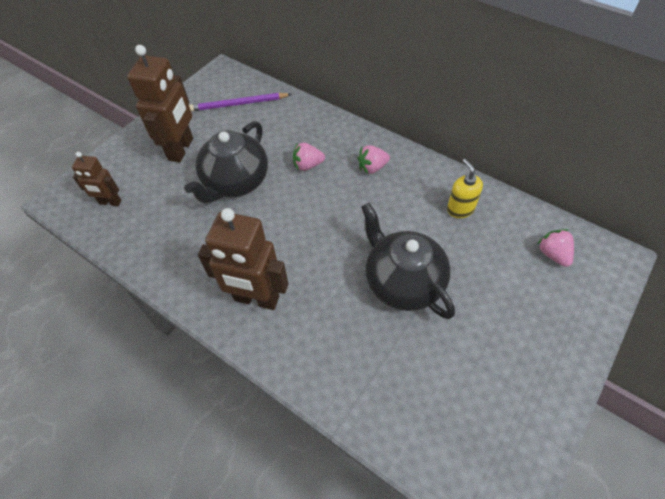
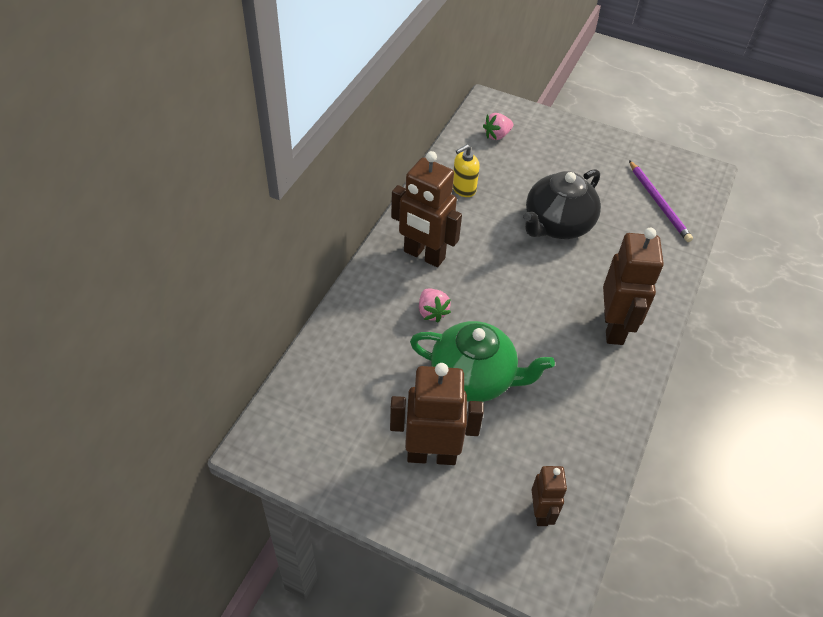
camera: 105 degrees left, 5 degrees down
black teapot [184,121,268,203] -> green teapot [410,321,555,402]
purple pencil [189,93,292,111] -> purple pencil moved to [629,160,693,242]
pink strawberry [358,145,390,174] -> brown robot [391,151,462,267]

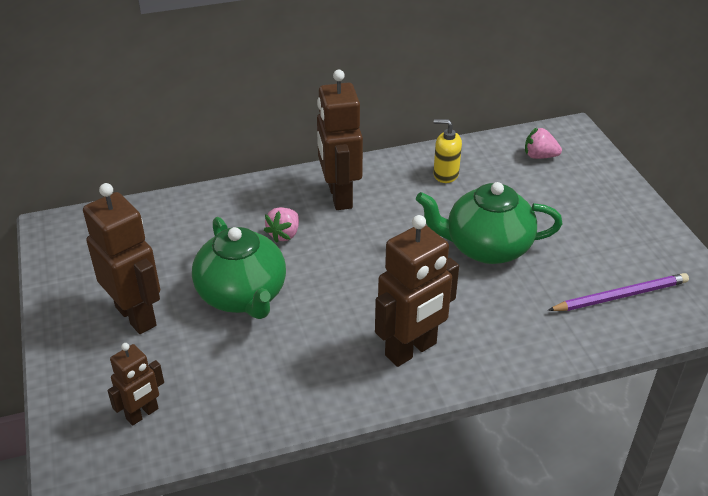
camera: 50 degrees right, 10 degrees down
black teapot [523,169,601,239] -> green teapot [416,182,563,264]
purple pencil [629,160,693,242] -> purple pencil turned 135 degrees counterclockwise [548,273,689,311]

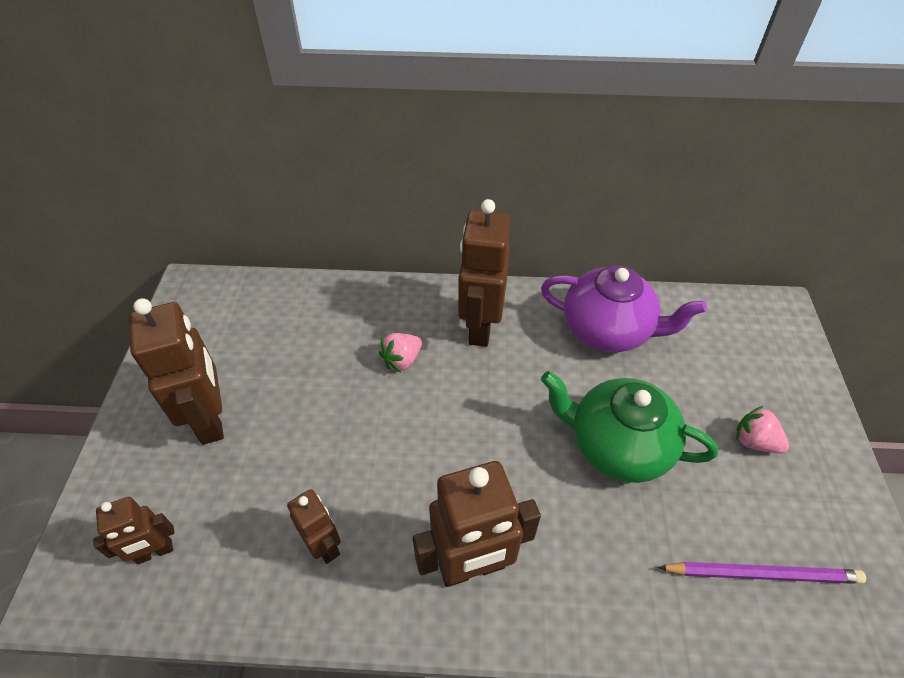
camera: 20 degrees right, 10 degrees up
green teapot [192,217,286,319] -> none
yellow soap dispenser [433,119,462,183] -> purple teapot [541,265,707,352]
pink strawberry [525,127,562,159] -> pink strawberry moved to [737,406,789,453]
none -> brown robot [287,489,341,564]

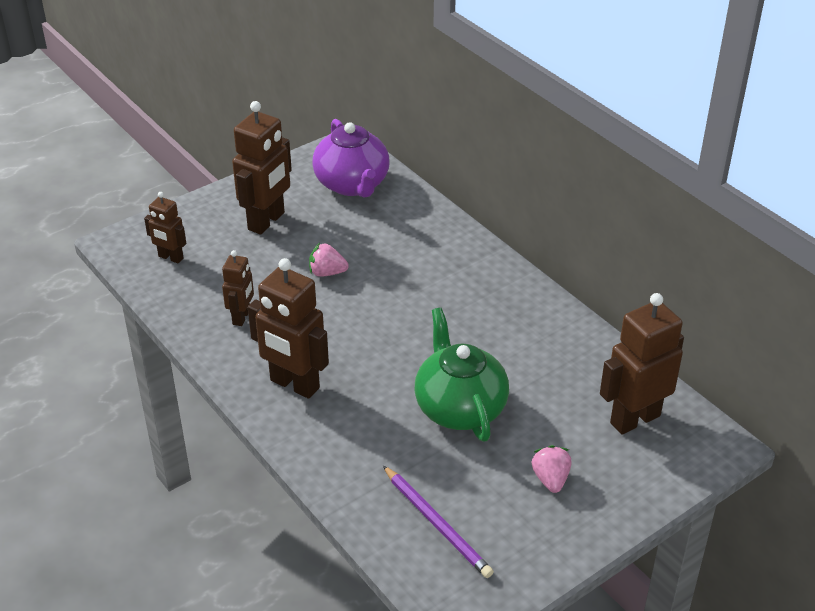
camera: 50 degrees right, 10 degrees down
pink strawberry [379,333,422,372] -> pink strawberry moved to [309,243,349,277]
brown robot [458,199,510,347] -> brown robot moved to [600,293,684,435]
purple teapot [541,265,707,352] -> purple teapot moved to [312,119,389,198]

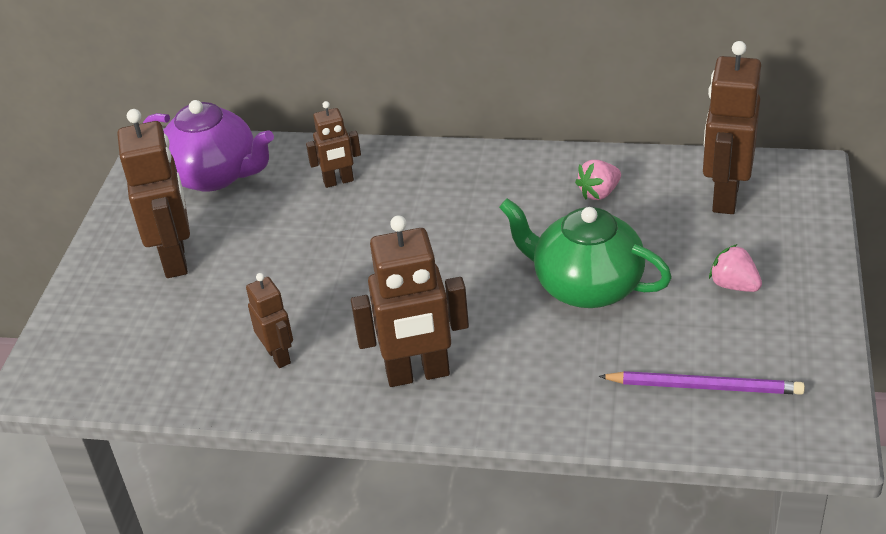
camera: 40 degrees left, 0 degrees up
brown robot [144,192,186,263] -> brown robot moved to [306,101,361,188]
pink strawberry [309,243,349,277] -> pink strawberry moved to [575,160,621,200]

